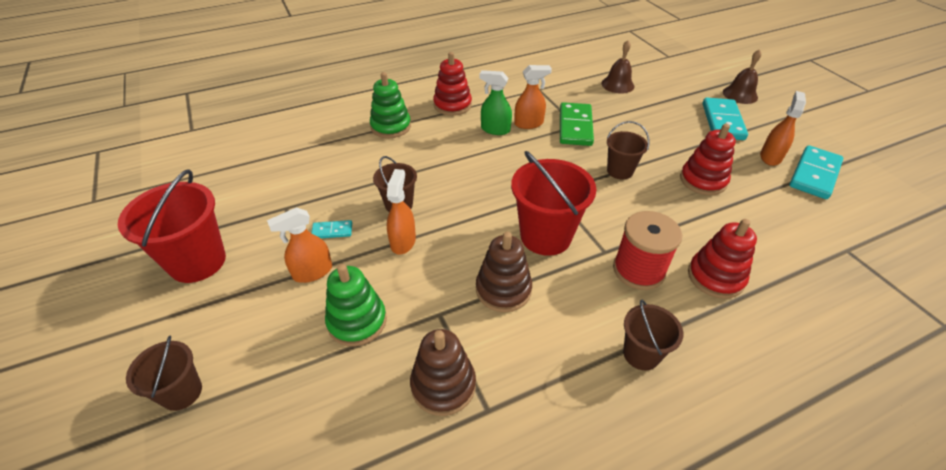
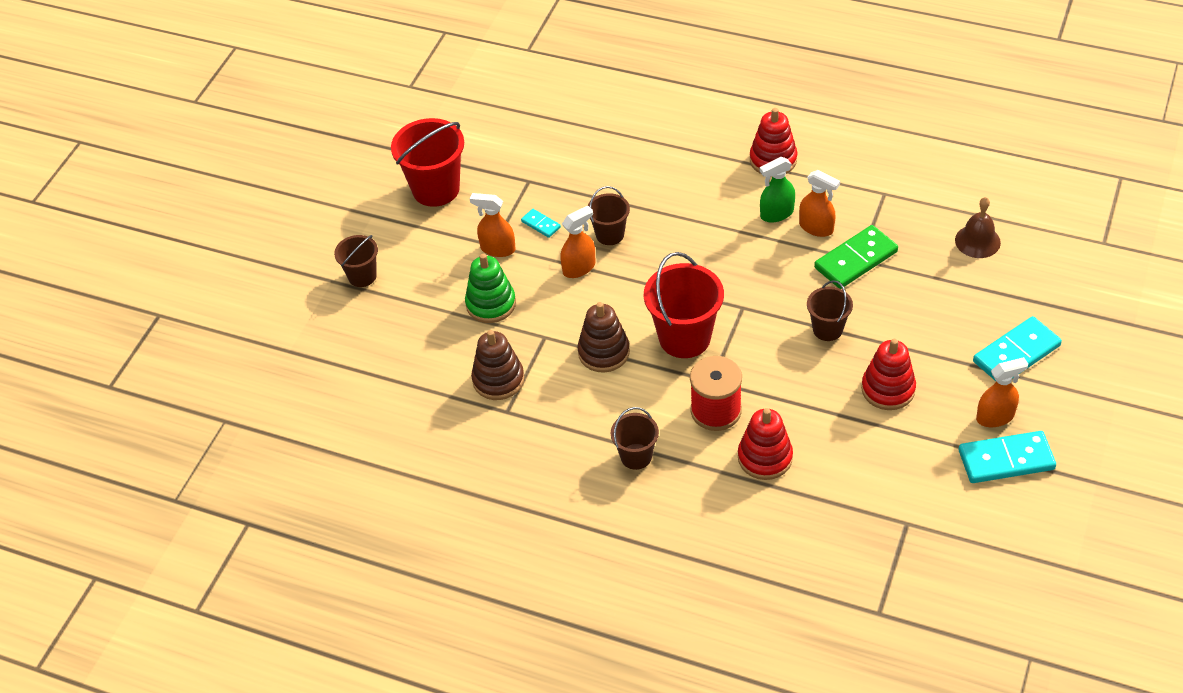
camera: 50 degrees right, 5 degrees up
green stacking toy [370,72,411,138] -> none
green spray bottle [480,70,512,135] -> green spray bottle turned 90 degrees counterclockwise [759,157,795,223]
brown bell [723,49,762,104] -> none

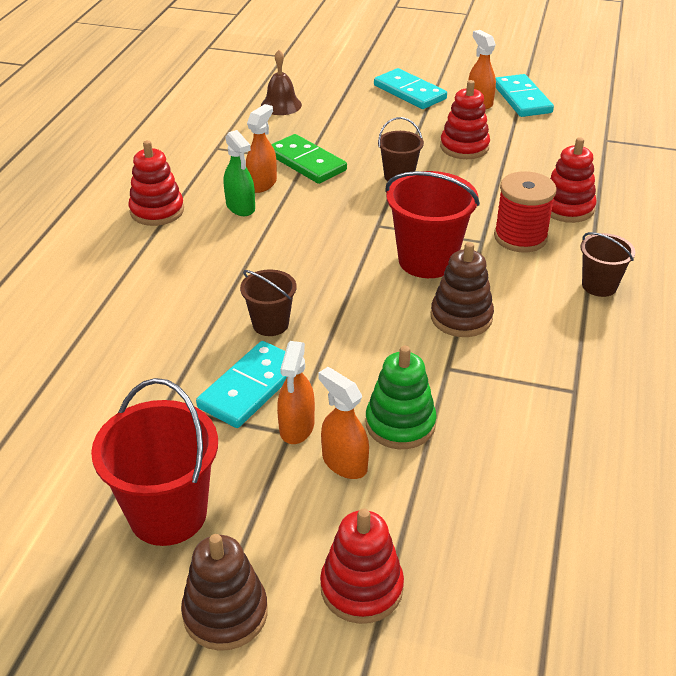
camera: 100 degrees left, 10 degrees down
brown bucket [334,235,378,287] -> red stacking toy [320,508,404,624]
brown stacking toy [471,330,524,400] -> brown stacking toy moved to [181,534,268,651]
turquoise domino [521,209,561,238] -> turquoise domino [196,341,287,428], size x2.04
orange spray bottle [560,206,596,278] -> orange spray bottle moved to [318,367,369,479]

